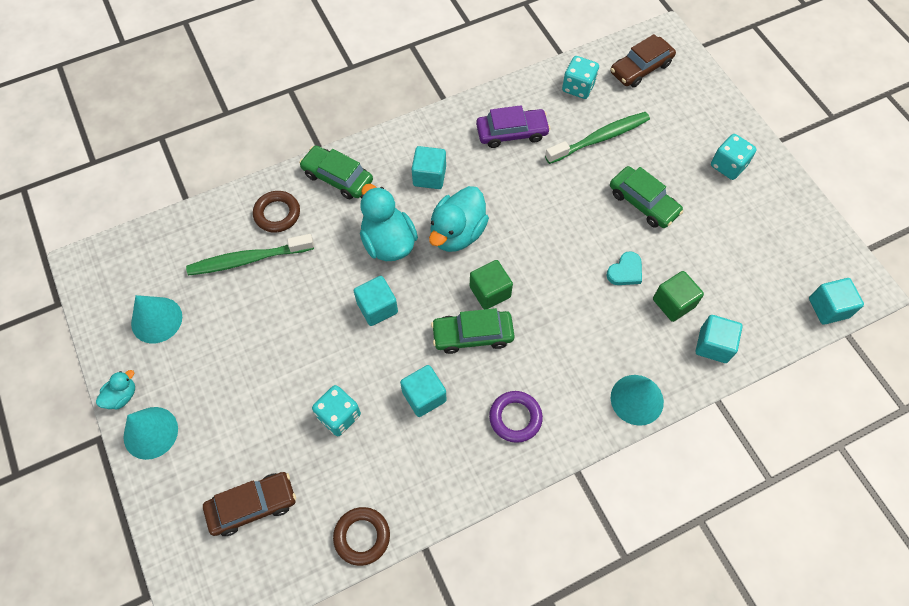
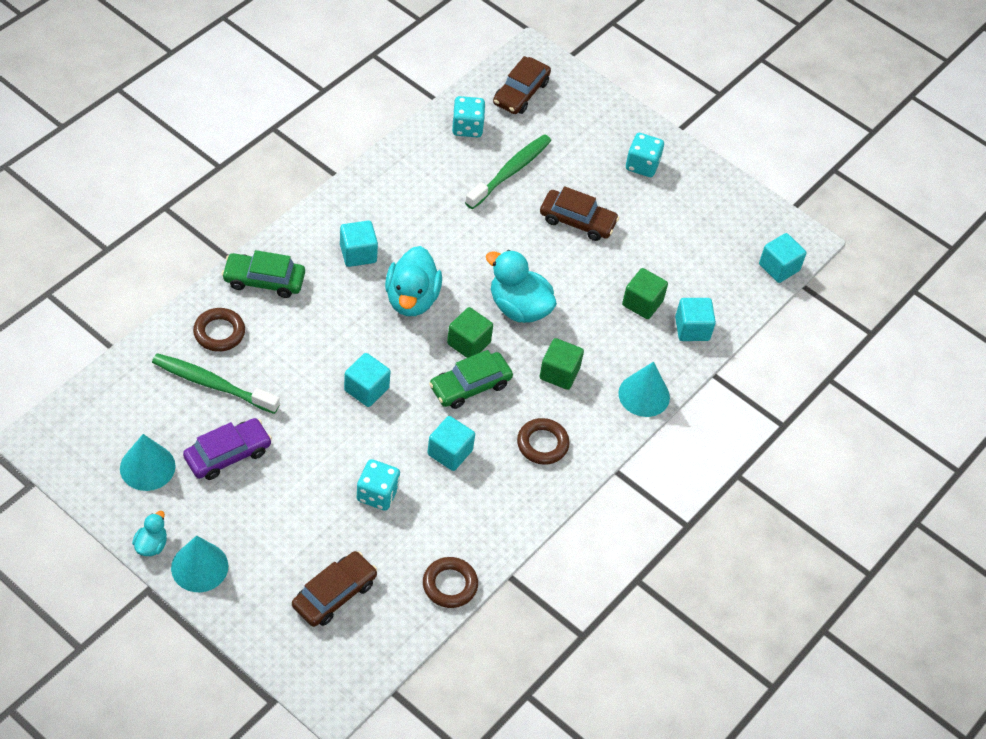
camera: 30 degrees left, 10 degrees down
green toothbrush [186,234,314,276] -> green toothbrush turned 60 degrees clockwise [152,353,280,414]
turquoise duck [360,184,418,261] -> turquoise duck moved to [486,250,557,323]
purple car [476,105,550,148] -> purple car moved to [183,418,272,480]
purple ring [489,391,543,443] -> brown ring [517,418,570,465]
turquoise heart [607,251,642,285] -> none
green car [610,166,683,228] -> brown car [540,186,619,241]
none -> green cube [540,338,584,390]

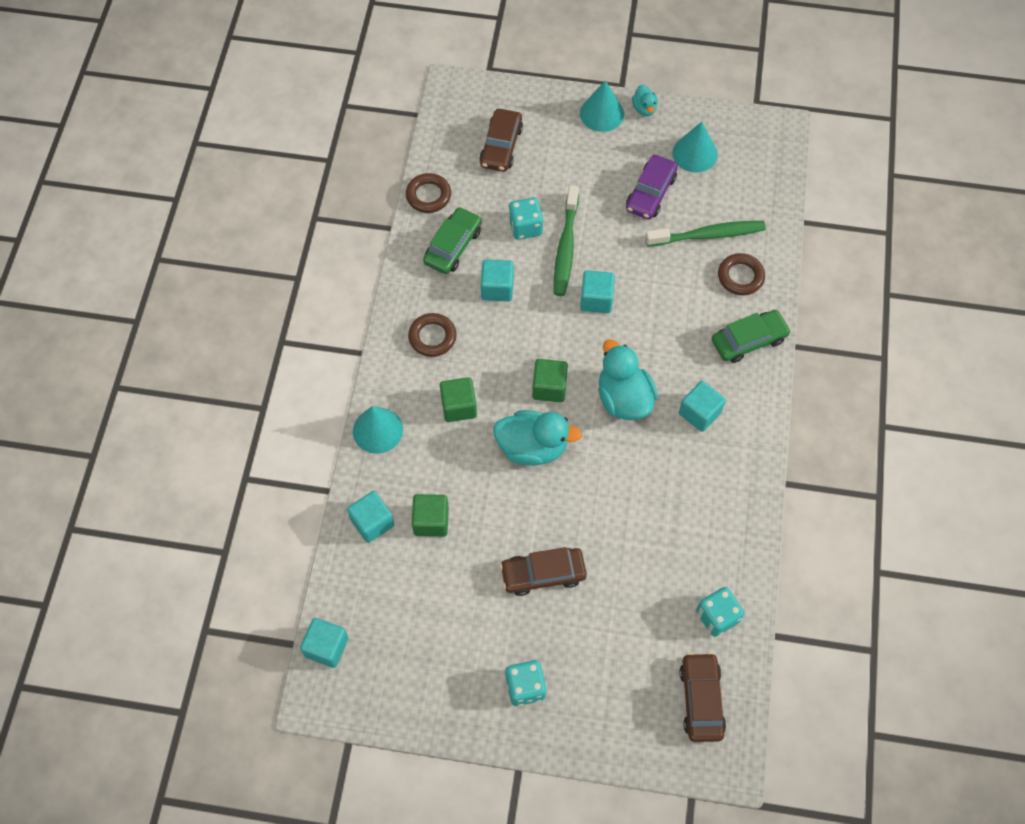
camera: 155 degrees right, 10 degrees up
green car [429,350,513,409] -> green car moved to [423,207,482,274]
green toothbrush [465,134,551,209] -> green toothbrush moved to [554,185,579,296]

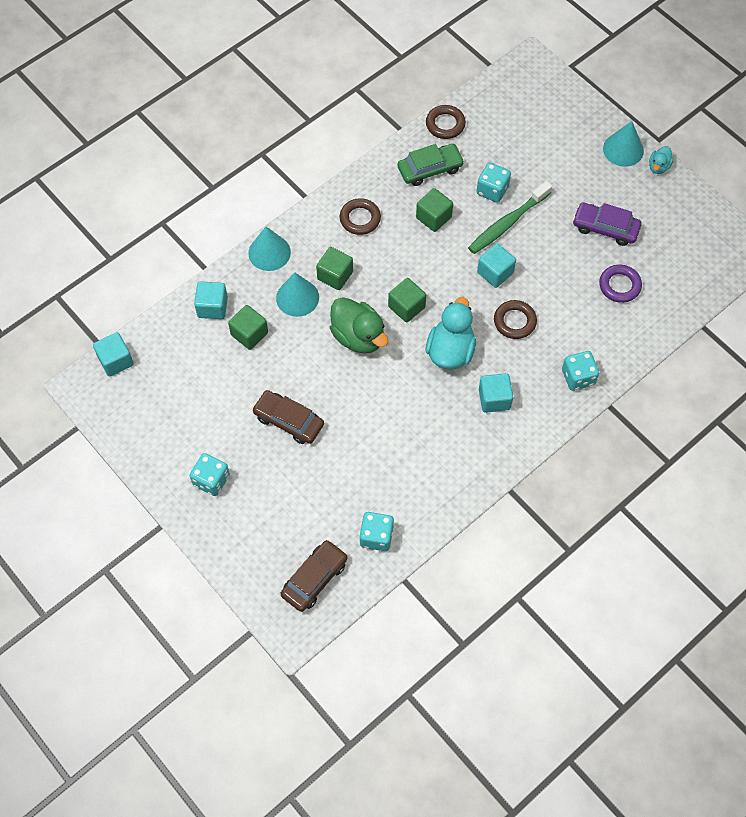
camera: 40 degrees right, 0 degrees up
brown car [479,109,523,172] -> none
turquoise cube [481,260,514,301] -> green cube [416,188,453,232]
turquoise duck [493,410,582,466] -> green duck [330,297,388,354]
purple car [626,155,678,220] -> purple car turned 45 degrees clockwise [573,202,642,246]
green toothbrush [645,221,766,247] -> purple ring [599,265,642,303]
turquoise cone [672,122,718,172] -> turquoise cone moved to [276,273,319,317]
green car [712,310,791,363] -> turquoise dice [562,351,599,391]
brown ring [718,253,765,295] -> brown ring moved to [494,300,537,339]

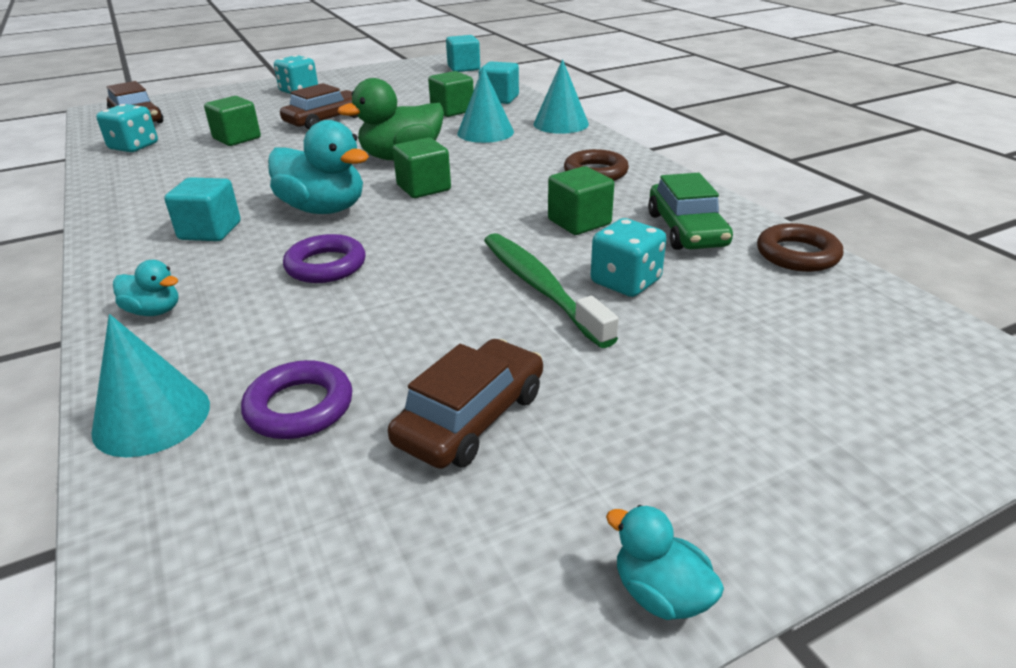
camera: 105 degrees right, 30 degrees down
green cube [316,247,353,290] -> green cube moved to [204,96,261,146]
turquoise cube [477,244,516,288] -> none
brown ring [494,300,537,339] -> purple ring [283,234,366,283]
turquoise dice [562,351,599,391] -> turquoise duck [113,260,178,316]
purple car [573,202,642,246] -> brown car [388,339,543,469]
turquoise cone [603,121,644,167] -> turquoise cone moved to [91,314,210,457]

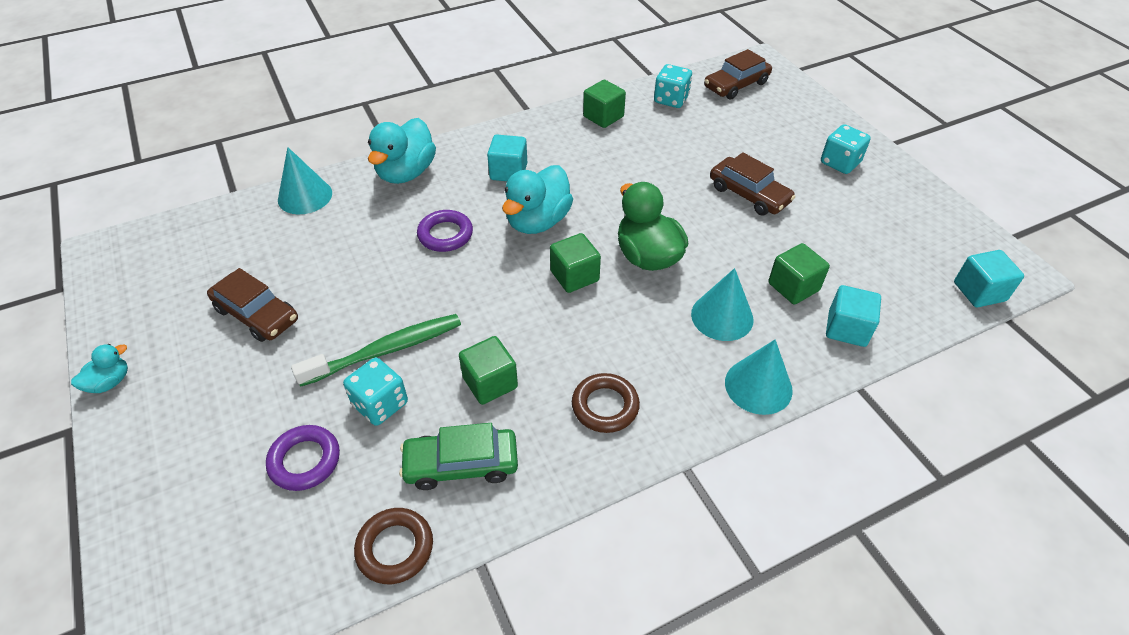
camera: 90 degrees right, 15 degrees up
turquoise duck [113,260,178,316] -> turquoise duck [368,118,436,184], size x1.97
green cube [204,96,261,146] -> green cube moved to [583,80,626,128]
purple ring [241,360,352,439] -> purple ring moved to [266,425,340,491]

